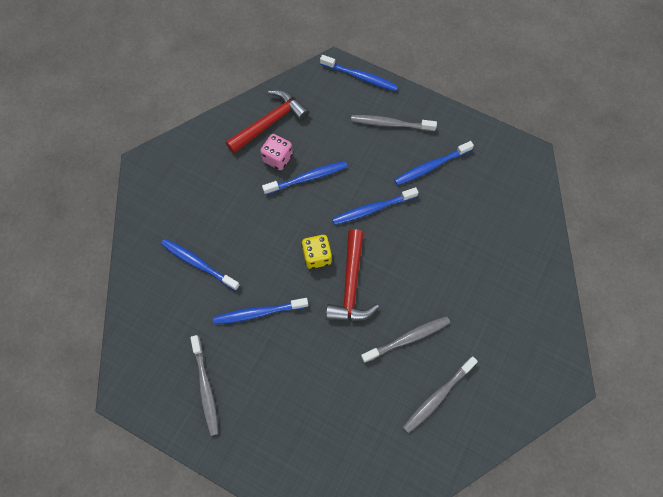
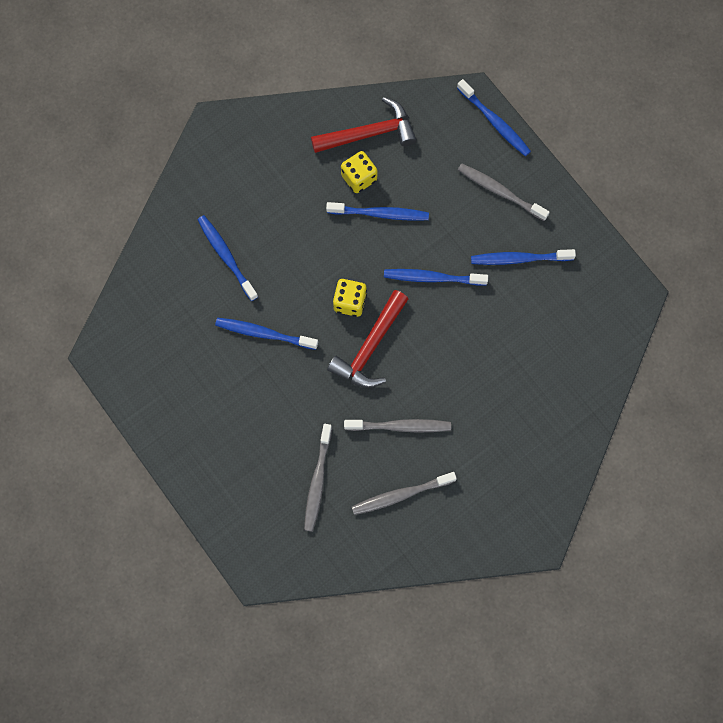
camera: 25 degrees right, 5 degrees up
grey toothbrush [190,335,219,436] -> grey toothbrush moved to [304,424,332,532]
pink dice [260,134,293,170] -> yellow dice [341,151,378,193]

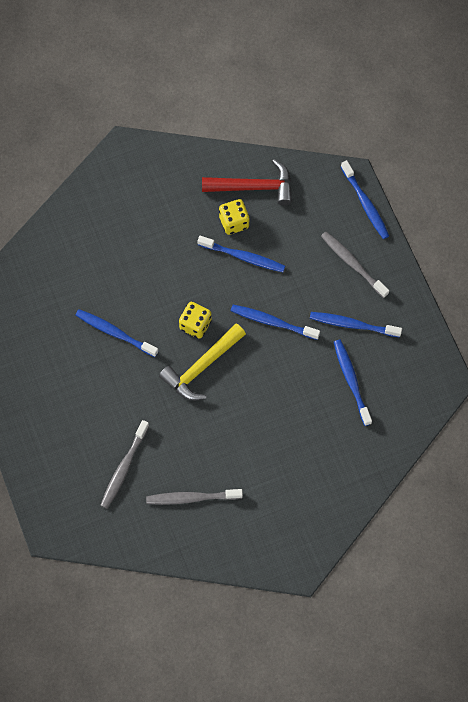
camera: 15 degrees right, 5 degrees down
blue toothbrush [197,215,258,301] -> blue toothbrush moved to [334,340,372,426]
red hammer [327,290,408,388] -> yellow hammer [159,323,246,401]
grey toothbrush [344,419,451,433] -> none

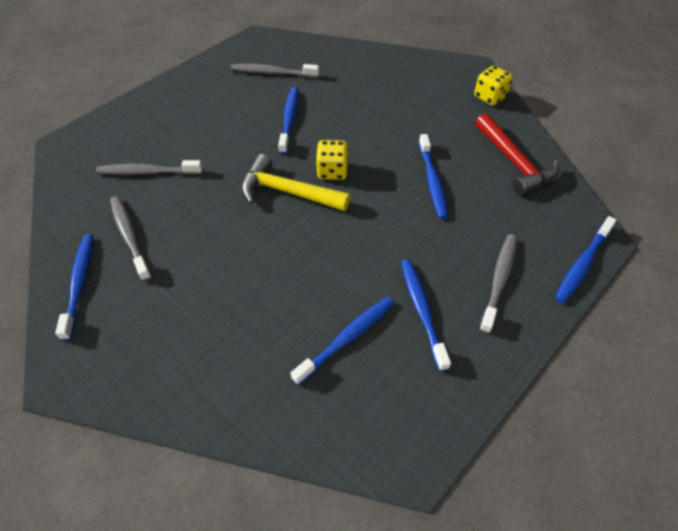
camera: 65 degrees right, 15 degrees down
yellow dice [219,199,250,235] -> yellow dice moved to [474,66,513,106]
blue toothbrush [231,305,320,340] -> blue toothbrush moved to [55,234,93,341]
none -> grey toothbrush [231,64,319,78]

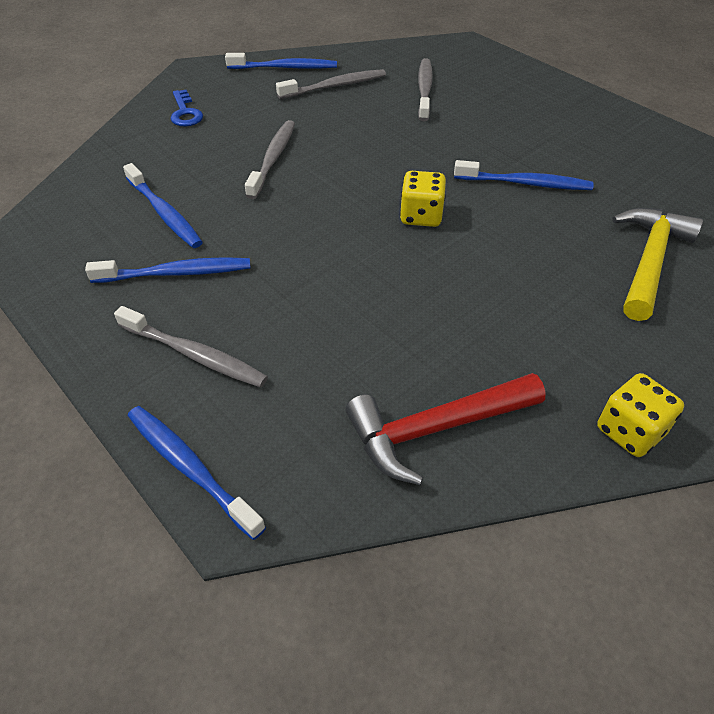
camera: 95 degrees right, 5 degrees down
grey toothbrush [231,64,319,78] -> grey toothbrush moved to [245,120,295,199]
yellow hammer [242,154,350,211] -> yellow hammer moved to [612,208,703,321]
blue toothbrush [419,134,448,219] -> none
none -> blue key [171,90,203,127]

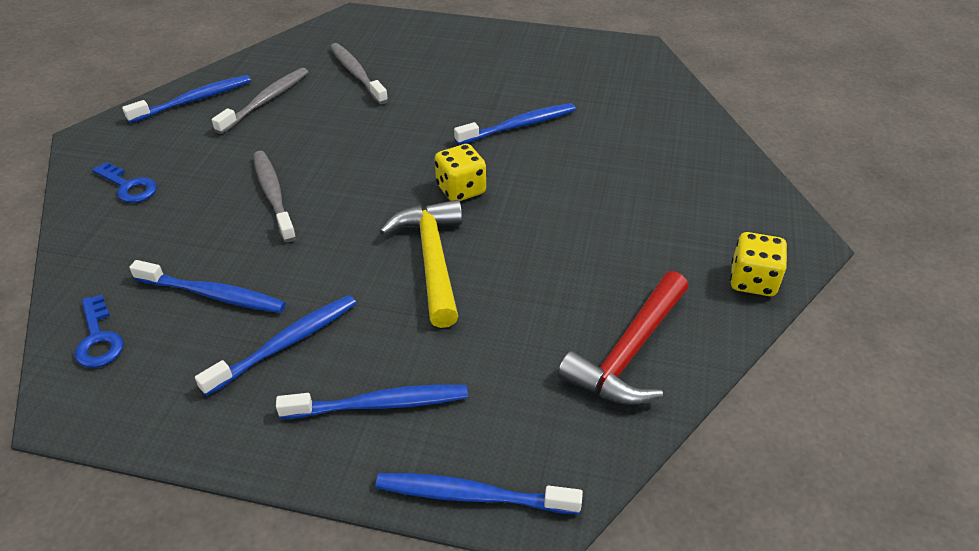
camera: 35 degrees left, 5 degrees down
grey toothbrush [114,306,268,388] -> blue toothbrush [276,385,468,419]
yellow hammer [612,208,703,321] -> yellow hammer moved to [380,200,463,328]
none -> blue key [74,294,124,368]

